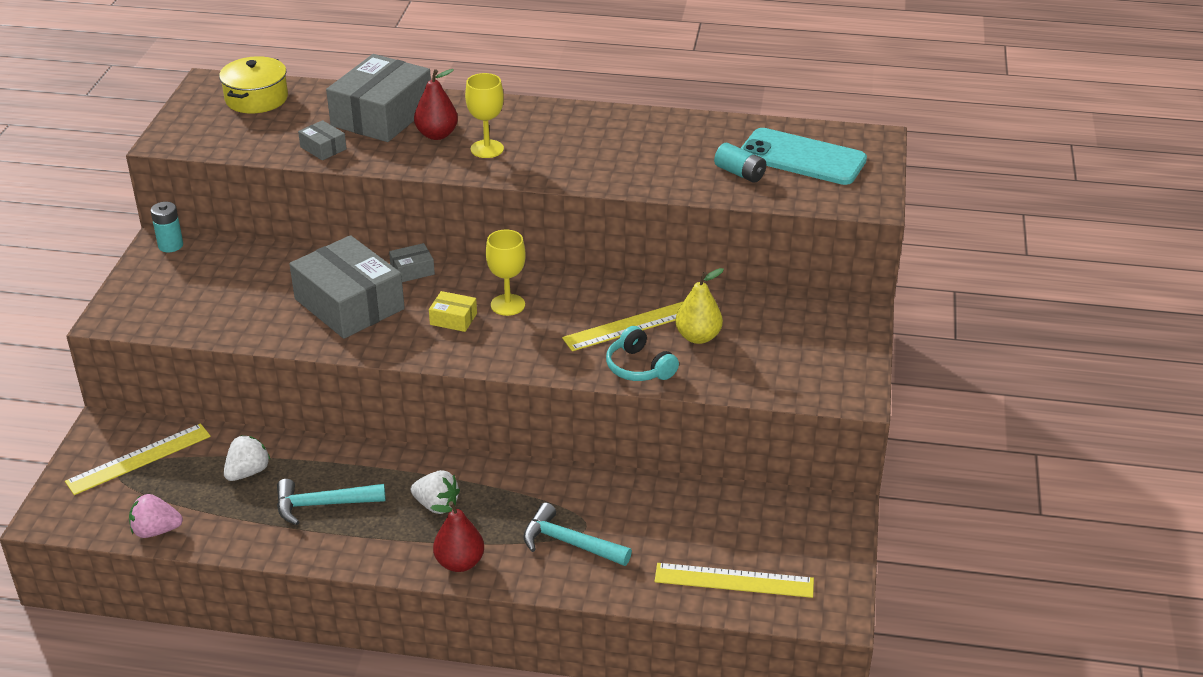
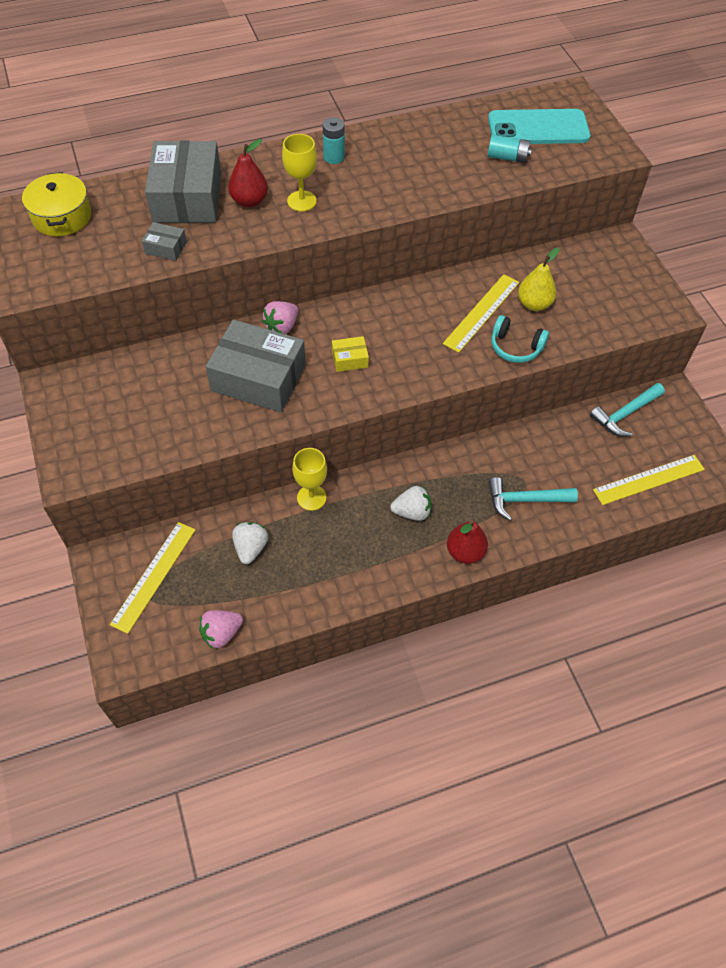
camera: 30 degrees left, 20 degrees up
turquoise battery [151,202,183,252] -> turquoise battery moved to [323,117,345,164]
turquoise hammer [277,479,386,525] -> turquoise hammer moved to [590,383,665,437]
grey box [389,243,435,282] -> pink strawberry [262,301,298,334]
yellow goblet [486,230,526,316] -> yellow goblet moved to [292,448,327,511]

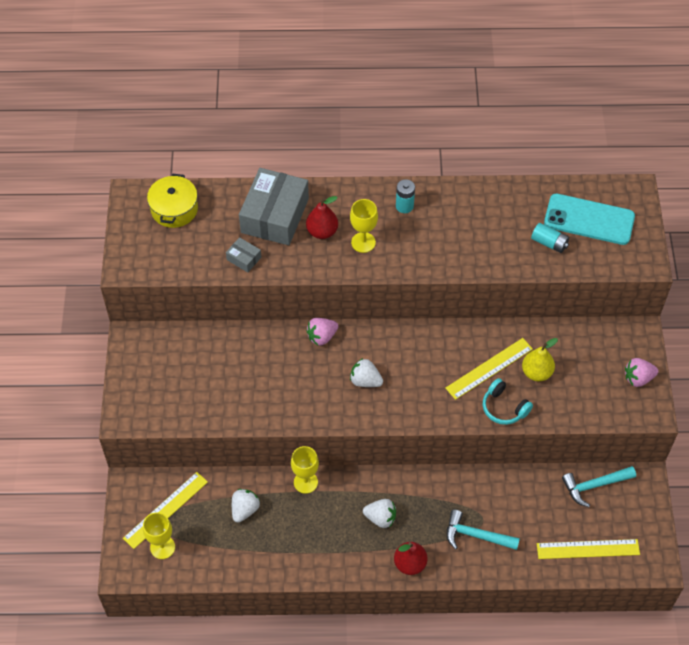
camera: 20 degrees right, 0 degrees up
pink strawberry [199,610,243,649] -> pink strawberry moved to [625,358,658,387]
grey box [206,320,306,412] -> none
yellow box [332,336,369,372] -> white strawberry [350,358,383,387]
none -> yellow goblet [143,512,175,559]

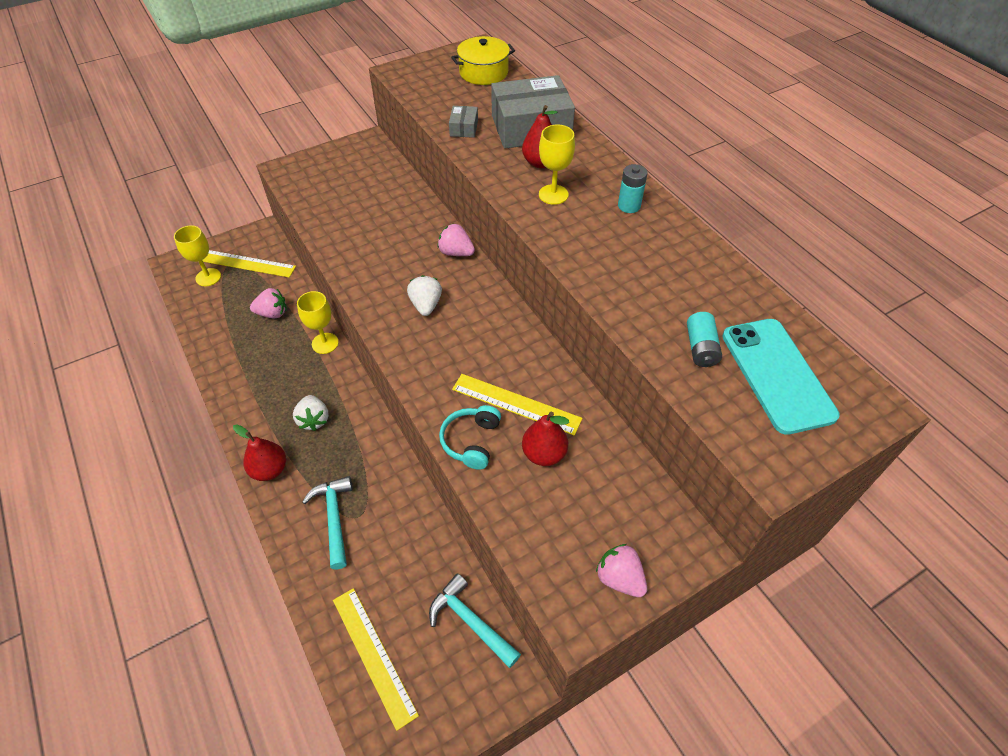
camera: 60 degrees right, 5 degrees down
white strawberry [232,489,260,523] -> pink strawberry [250,288,286,319]
yellow pear [522,338,558,381] -> red pear [522,412,569,466]

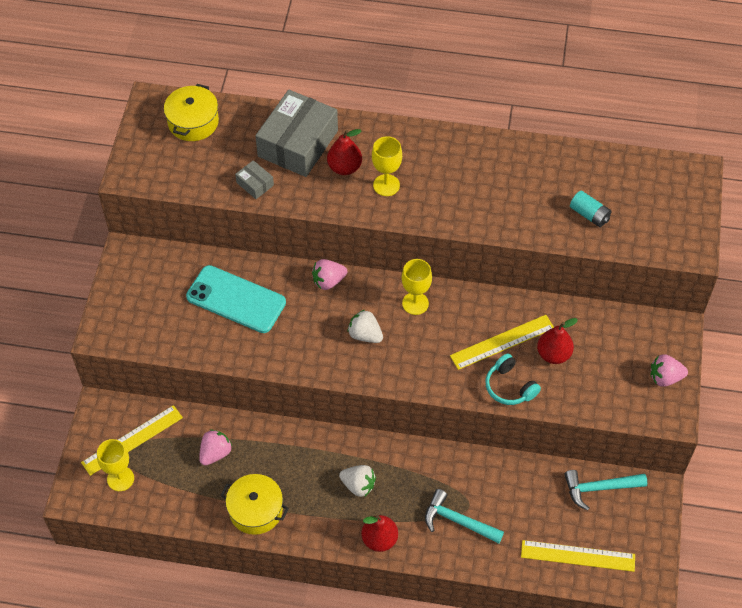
camera: 50 degrees left, 5 degrees up
yellow goblet [297,291,339,354] -> yellow goblet moved to [402,259,432,315]
turquoise battery [618,164,647,213] -> none
turquoise phone [722,319,840,435] -> turquoise phone moved to [186,265,286,333]
none -> yellow pot [220,474,289,535]

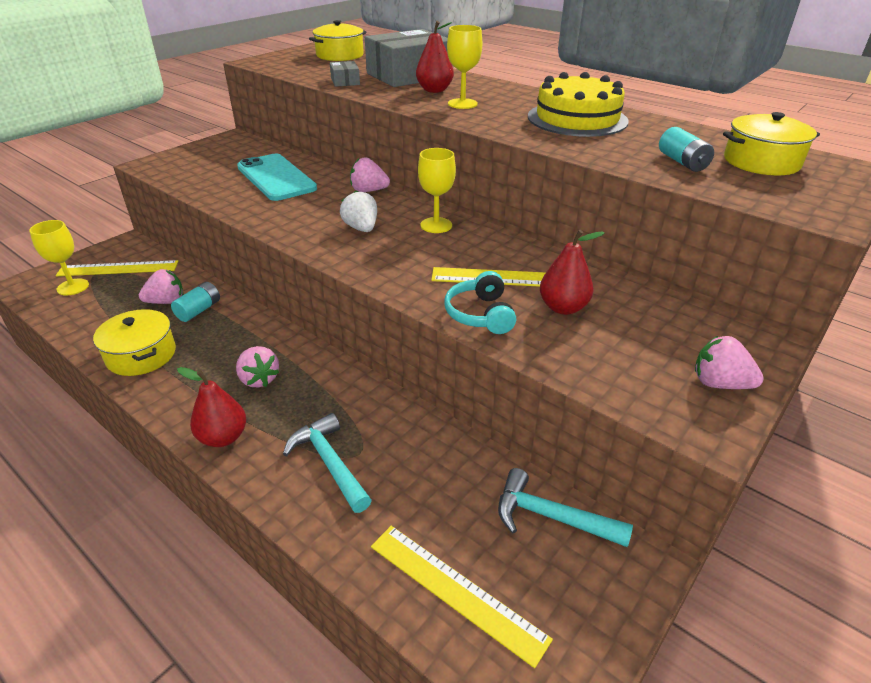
camera: 30 degrees right, 20 degrees down
white strawberry [339,465,376,497] -> pink strawberry [236,346,279,387]
none -> turquoise battery [171,282,220,322]
none -> yellow cake [528,72,629,137]
none -> yellow pot [723,112,820,175]

